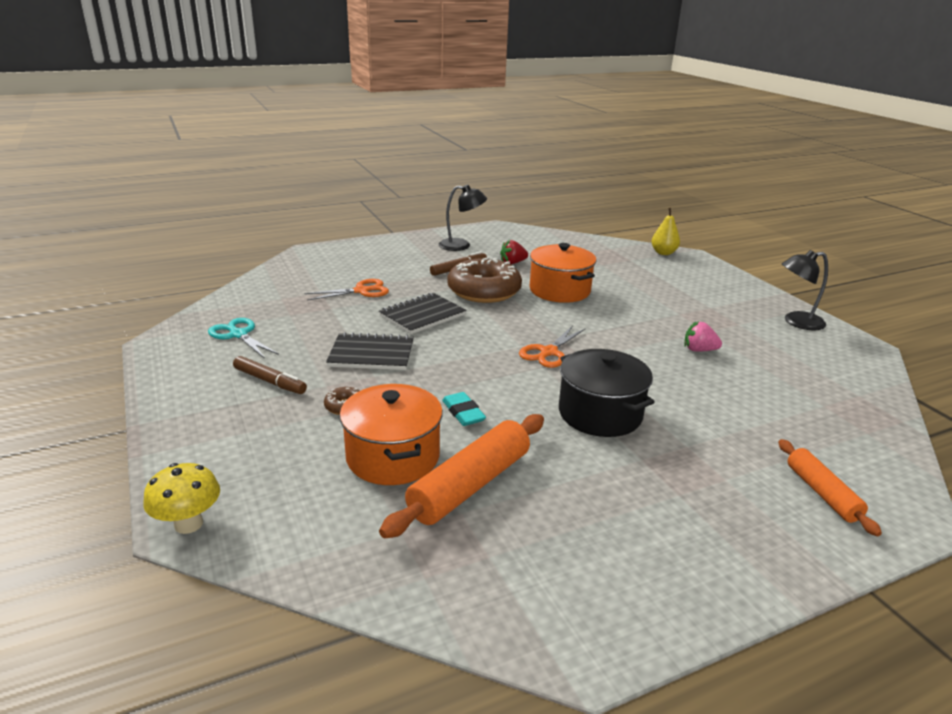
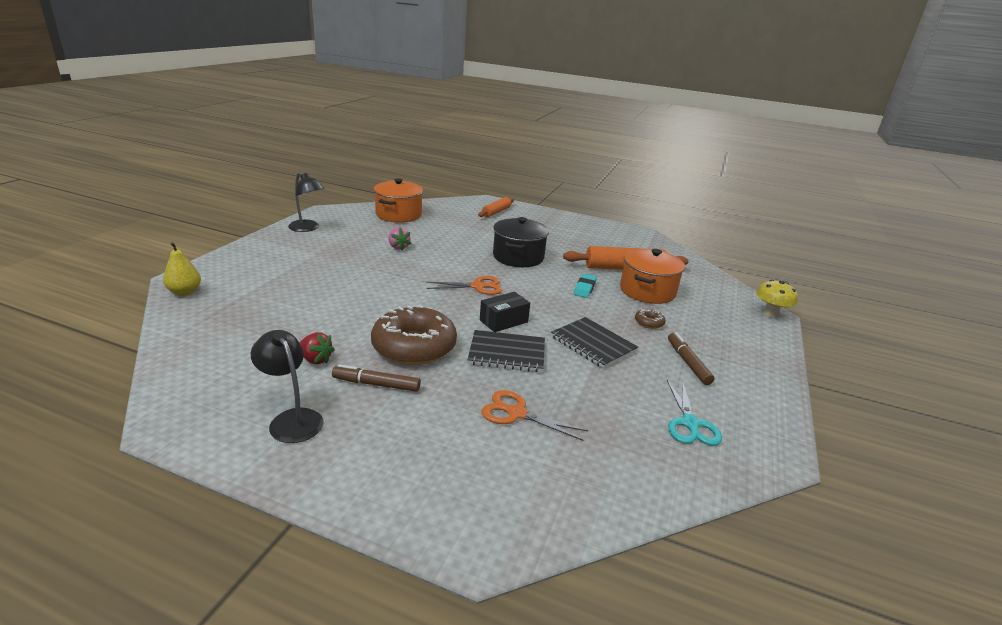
camera: 135 degrees left, 0 degrees up
orange pot [530,243,596,303] -> orange pot moved to [374,178,423,223]
none -> black box [480,292,530,332]

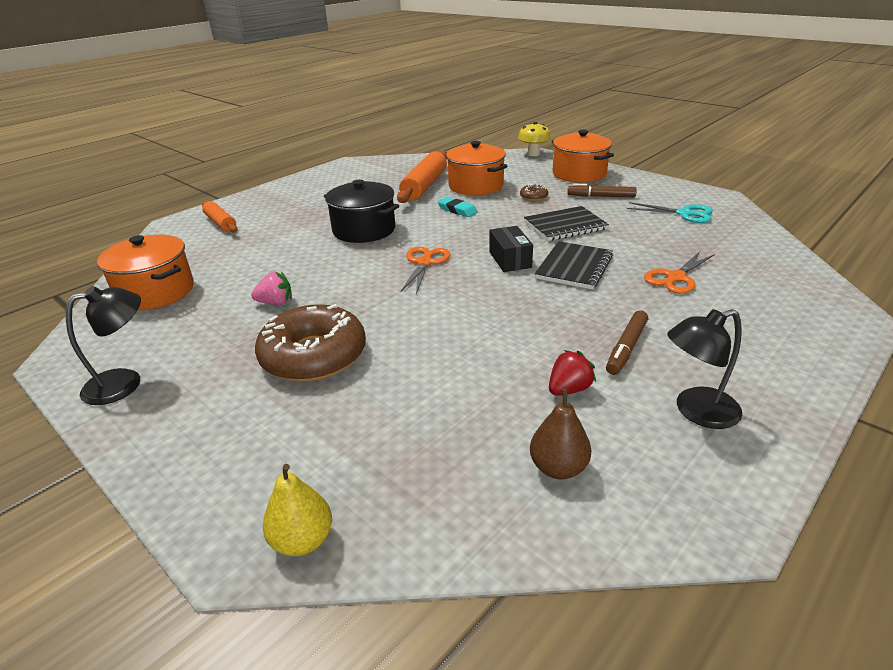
camera: 65 degrees left, 5 degrees up
brown donut [371,305,457,365] -> brown donut moved to [255,304,366,382]
none -> brown pear [530,389,592,479]
none -> orange pot [552,130,614,183]

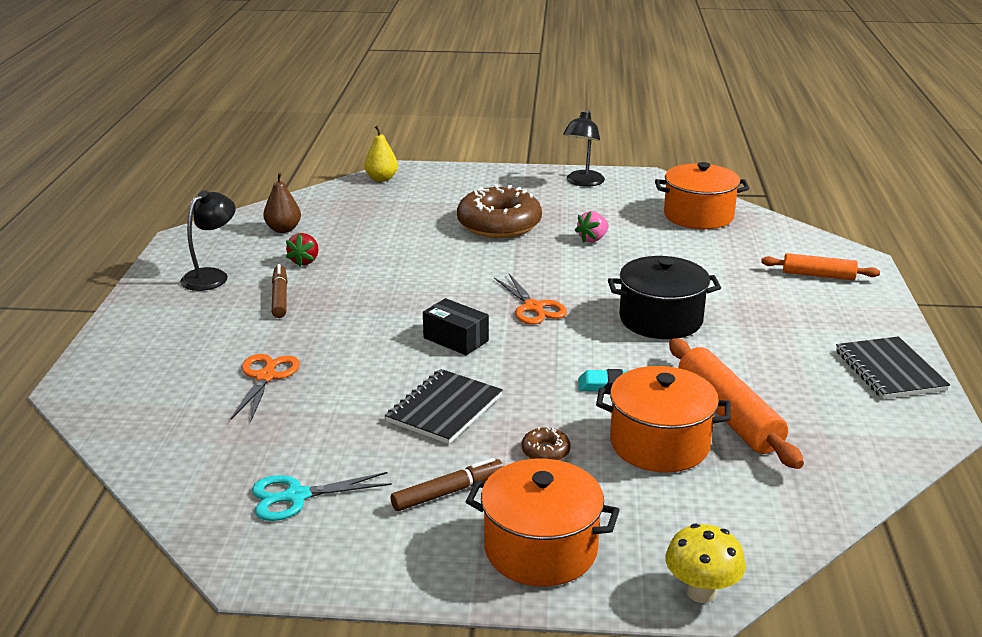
camera: 140 degrees right, 5 degrees down
black notebook [535,241,613,289] -> black notebook moved to [836,336,950,399]

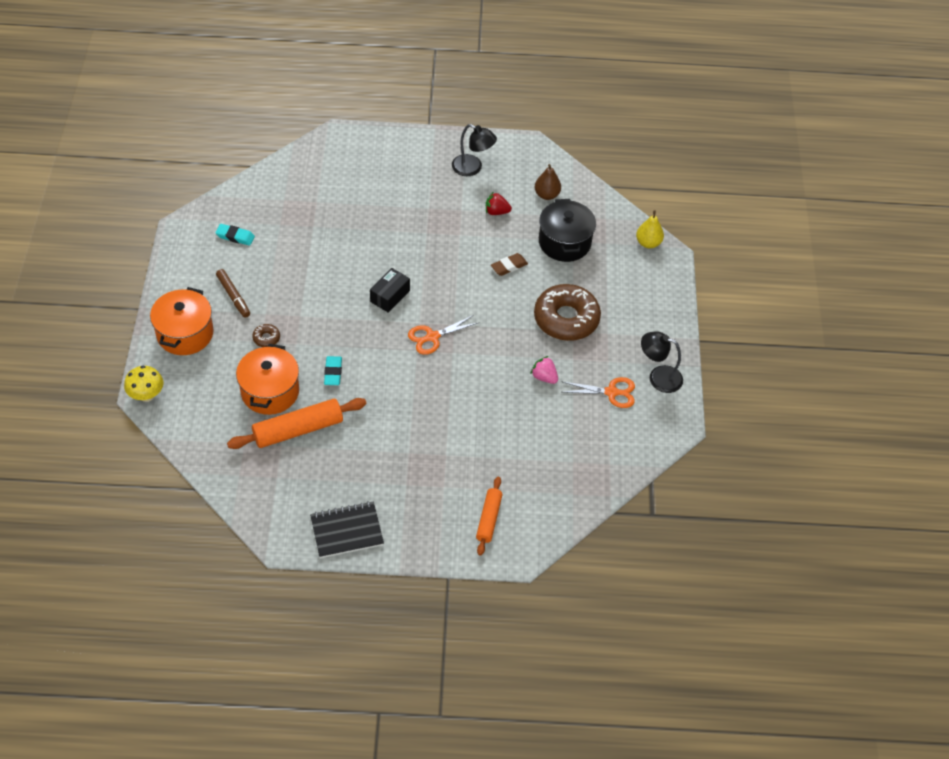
camera: 85 degrees right, 25 degrees up
orange scissors [231,354,300,423] -> orange scissors moved to [563,377,635,408]
turquoise scissors [252,472,392,521] -> turquoise eraser [215,224,255,246]
brown marker [272,264,287,318] -> none
black notebook [385,369,503,444] -> none
black pot [608,256,721,339] -> black pot moved to [539,199,596,262]
orange pot [655,162,750,229] -> none
none -> brown eraser [491,253,528,276]

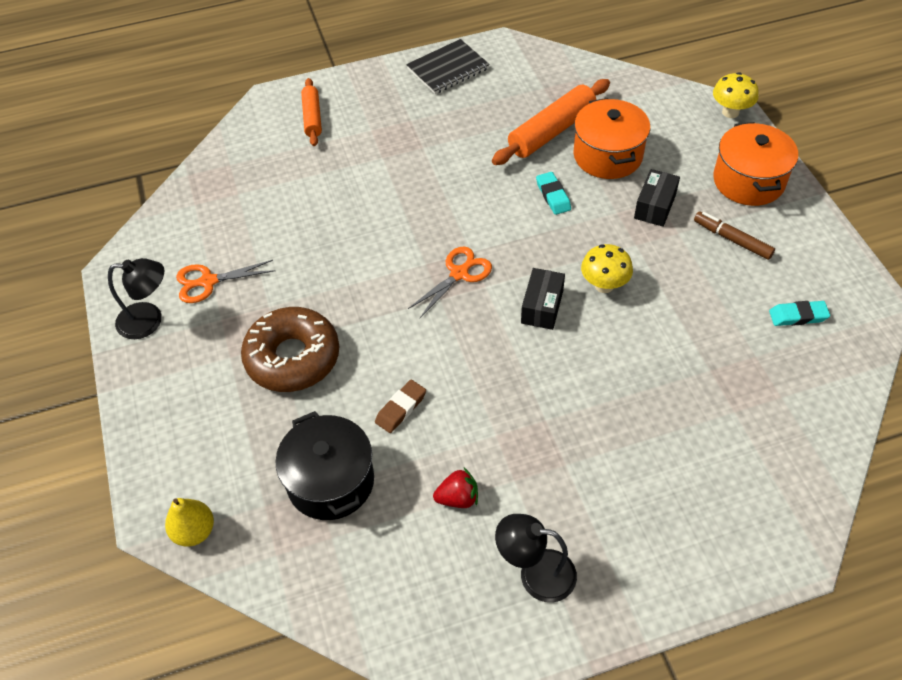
camera: 165 degrees right, 0 degrees up
brown donut [252,324,280,347] -> black box [634,169,680,227]
pink strawberry [531,356,558,384] -> none
brown pear [534,164,561,200] -> none
none -> yellow mushroom [581,244,633,293]

